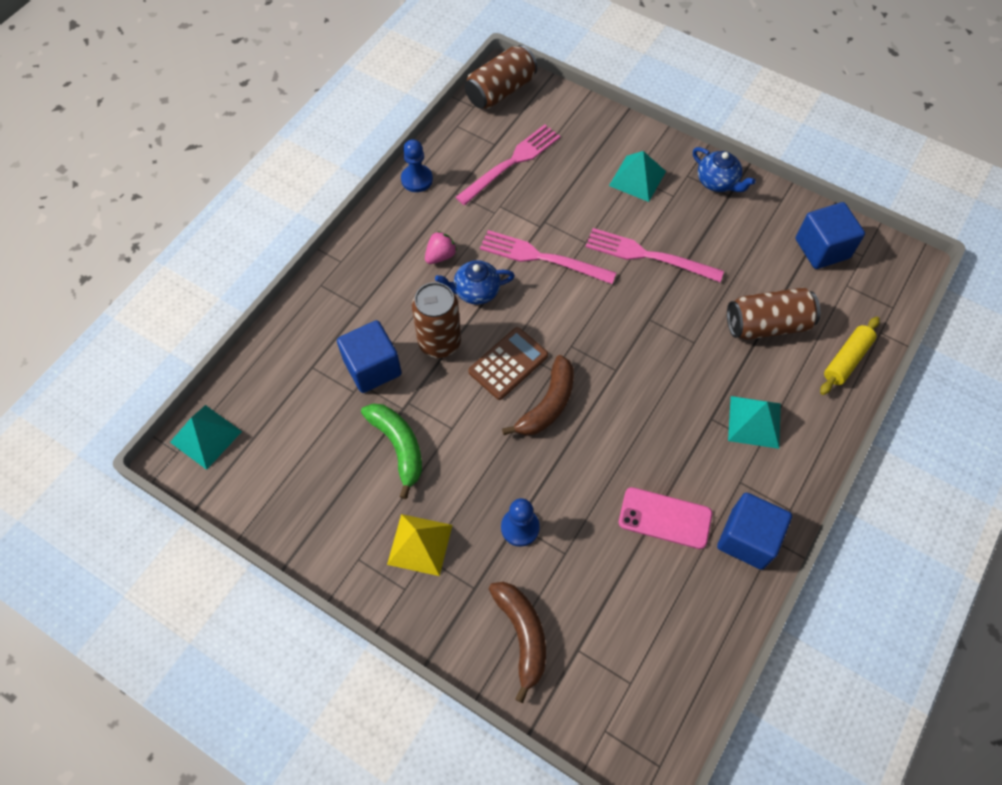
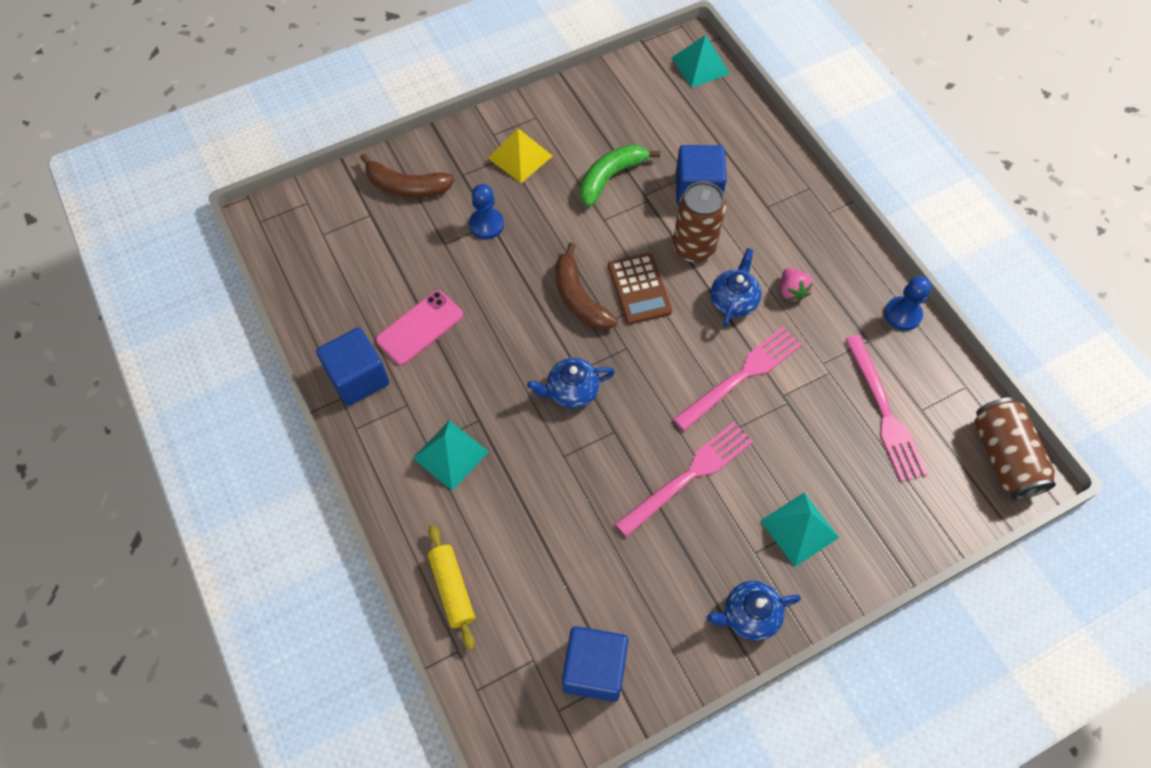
camera: 120 degrees right, 0 degrees up
green banana [361,403,422,499] -> green banana turned 135 degrees clockwise [580,145,660,207]
brown can [727,288,820,340] -> none
none -> blue teapot [527,358,615,409]

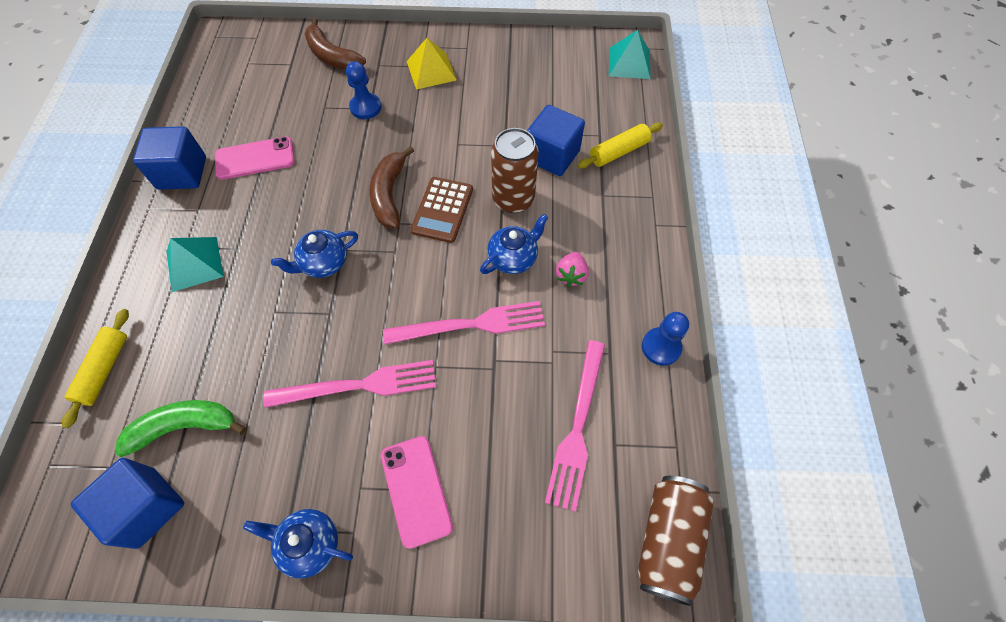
camera: 30 degrees right, 0 degrees up
blue teapot [527,358,615,409] -> blue teapot turned 45 degrees counterclockwise [271,230,358,278]
green banana [580,145,660,207] -> green banana moved to [115,400,246,457]
turquoise pyramid [760,493,839,567] -> pink phone [381,436,453,549]
none -> yellow rolling pin [577,123,663,169]

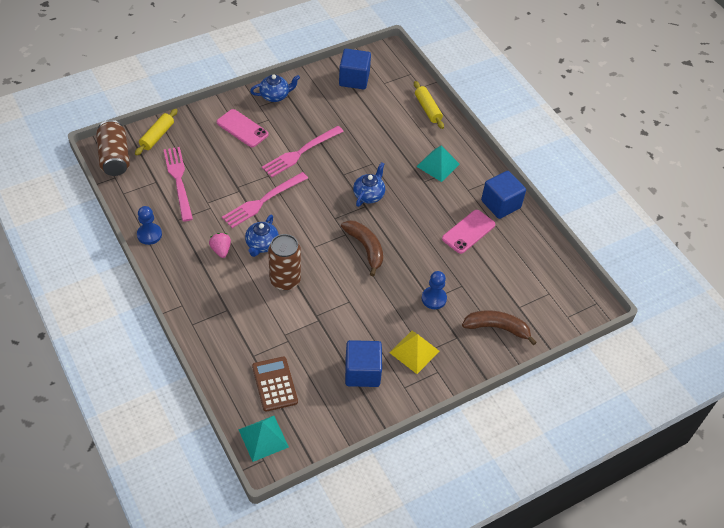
camera: 145 degrees right, 10 degrees down
green banana [115,400,246,457] -> none
brown calculator [411,177,473,243] -> brown calculator moved to [252,357,298,412]
blue cube [527,105,585,176] -> blue cube moved to [345,340,382,387]
yellow rolling pin [577,123,663,169] -> yellow rolling pin moved to [135,109,178,156]

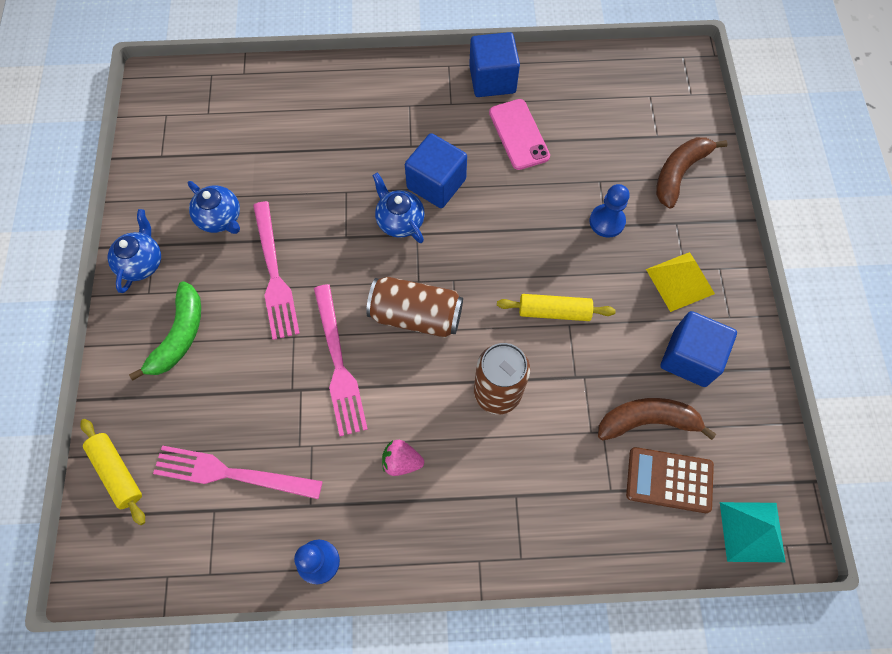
camera: 60 degrees left, 15 degrees up
brown can [96,120,130,176] -> brown can moved to [366,277,463,338]
pink phone [216,109,269,147] -> green banana [129,281,201,381]
blue teapot [245,215,279,257] -> blue teapot moved to [188,181,240,234]
blue cube [339,49,371,89] -> blue cube moved to [405,133,467,208]
brown banana [341,220,383,276] -> brown banana moved to [598,398,716,440]
yellow rolling pin [414,81,444,129] -> yellow rolling pin moved to [497,294,616,321]
turquoise pyramid [416,146,460,182] -> none

